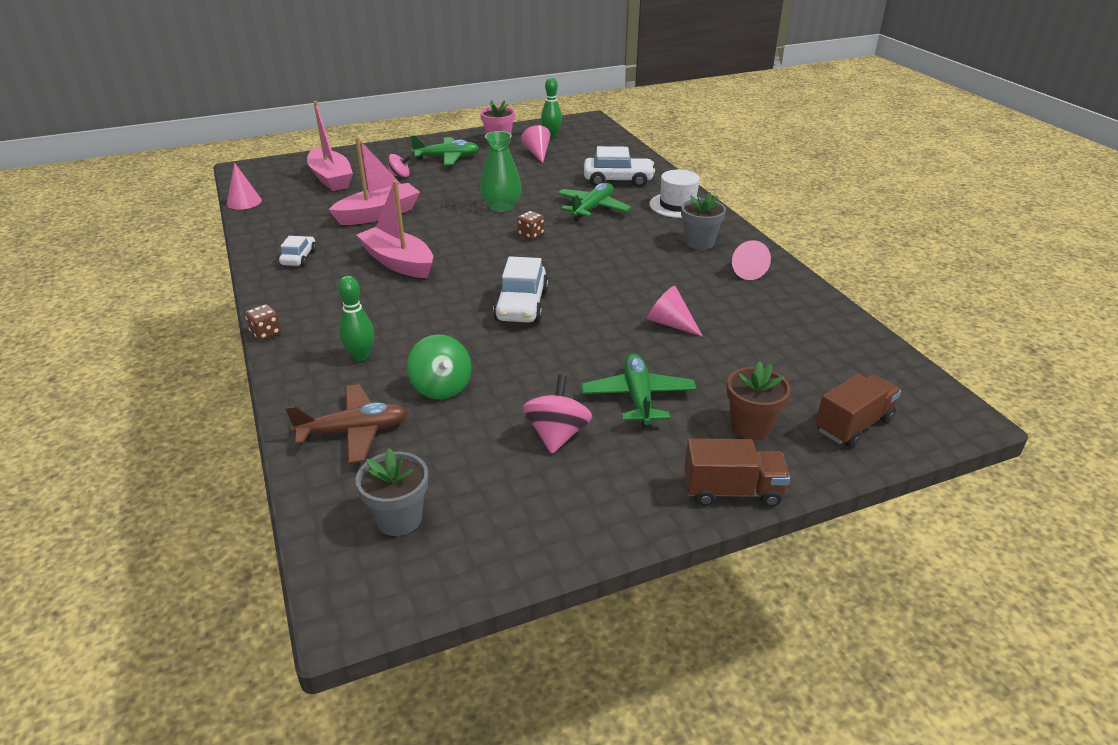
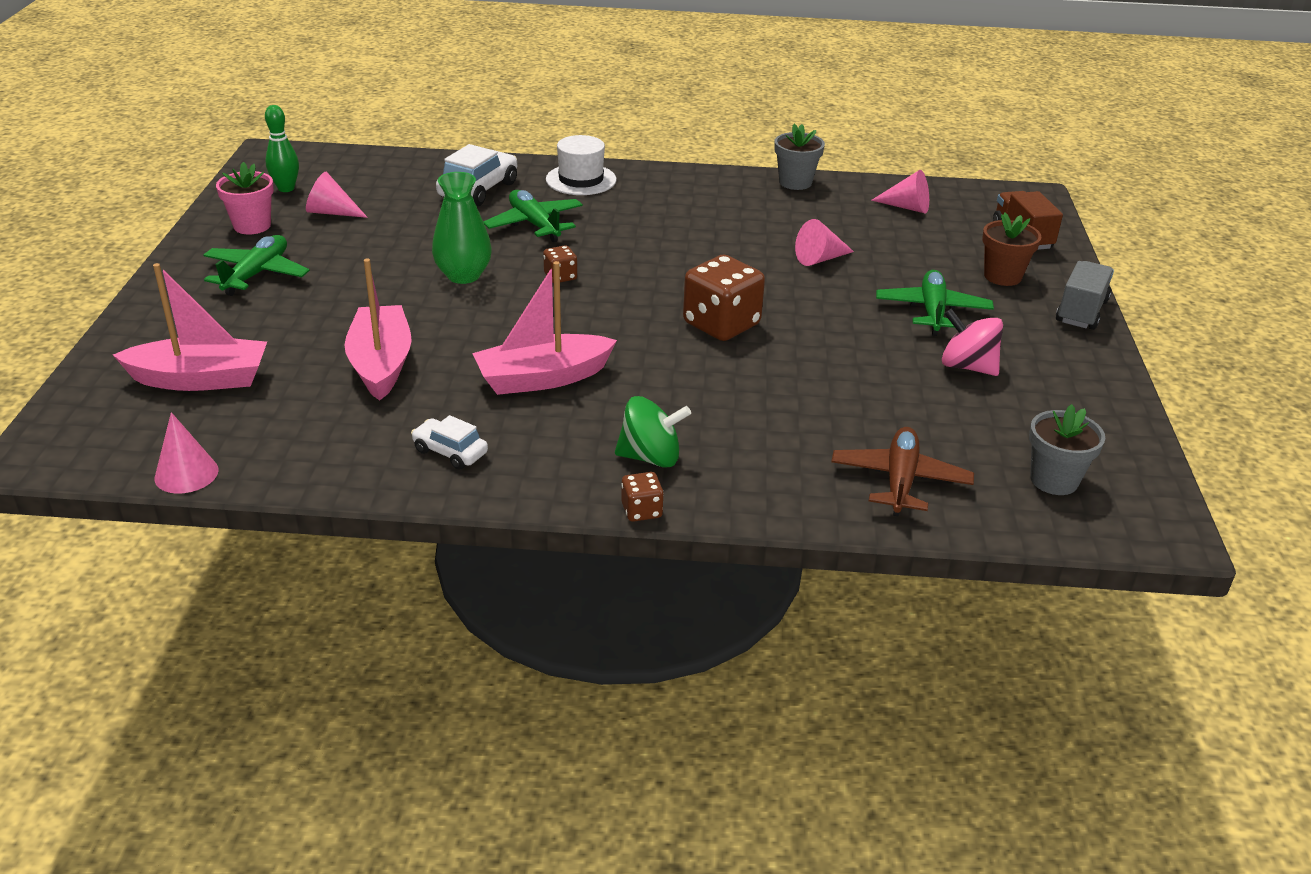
camera: 65 degrees left, 0 degrees up
green bowling pin [338,276,374,361] -> none
pink spinning top [388,154,411,177] -> none
green spinning top [407,334,472,400] -> green spinning top moved to [615,396,691,467]
white car [493,256,549,323] -> brown dice [683,255,765,341]
green plane [582,353,697,428] -> green plane turned 75 degrees clockwise [876,270,994,336]
grey flower pot [681,192,726,250] -> grey flower pot moved to [774,124,825,190]
brown truck [684,438,790,507] -> grey truck [1056,261,1114,330]
pink cone [732,240,771,280] -> pink cone moved to [871,170,929,213]

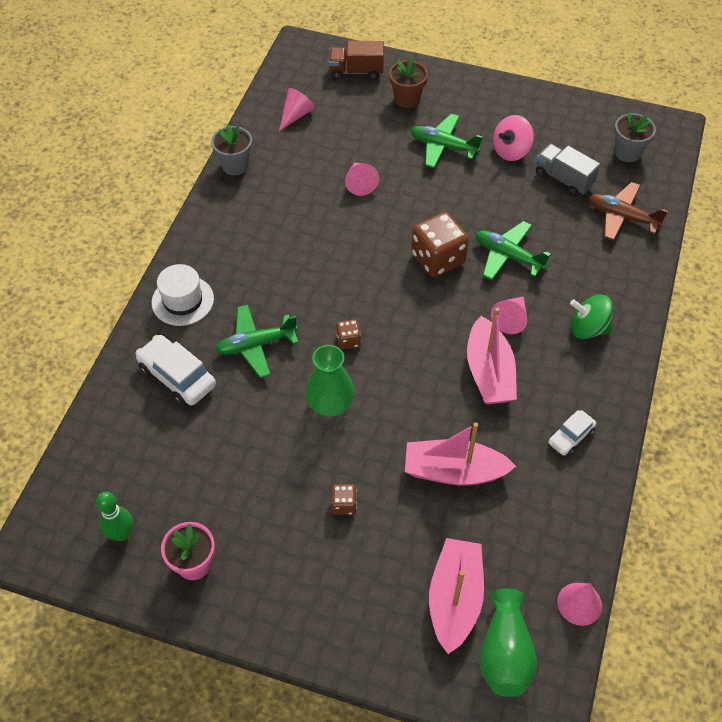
camera: 75 degrees left, 20 degrees up
green plane [203,235,310,296] -> green plane moved to [476,221,551,280]
pink cone [306,172,368,218] -> pink cone moved to [491,296,527,334]
green spinning top [615,396,691,467] -> green spinning top turned 90 degrees counterclockwise [570,295,613,339]
brown dice [621,472,664,522] -> brown dice moved to [331,484,357,515]
grey truck [1056,261,1114,330] -> grey truck moved to [536,144,600,196]
none -> green vase [479,588,537,697]

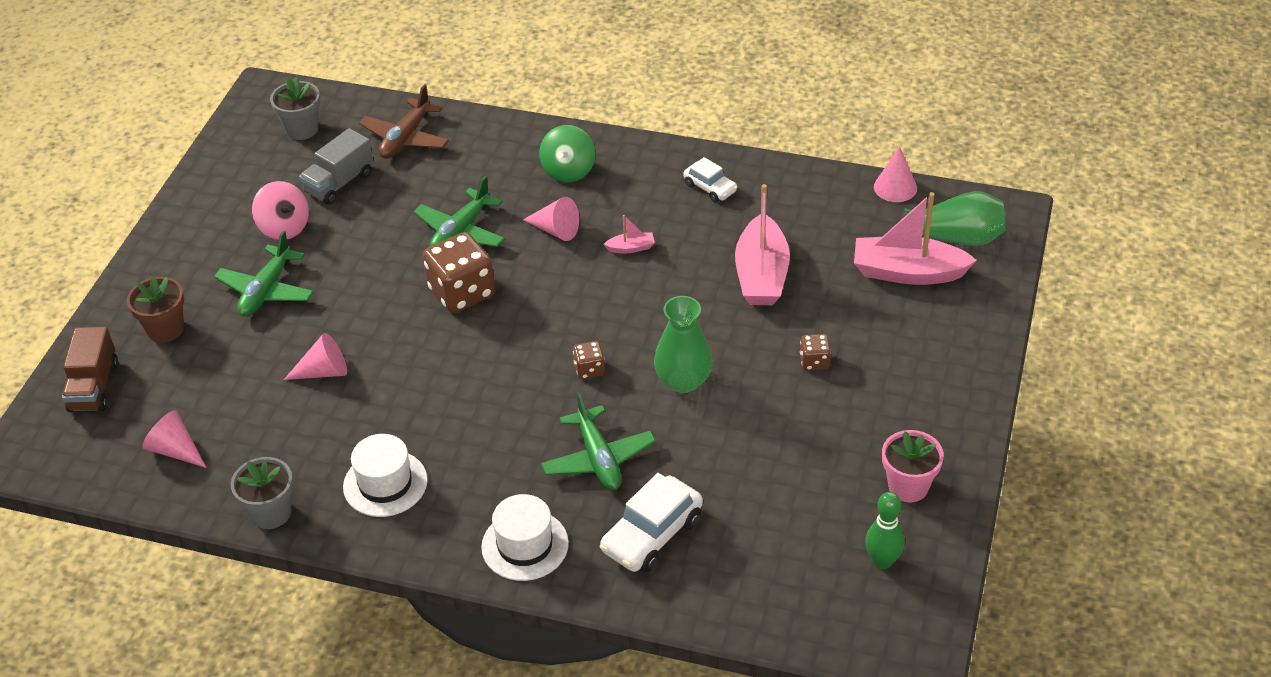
camera: 90 degrees left, 10 degrees down
pink boat [467,307,517,404] -> pink boat [604,215,655,253], size x0.43
none -> white hat [343,434,428,517]

